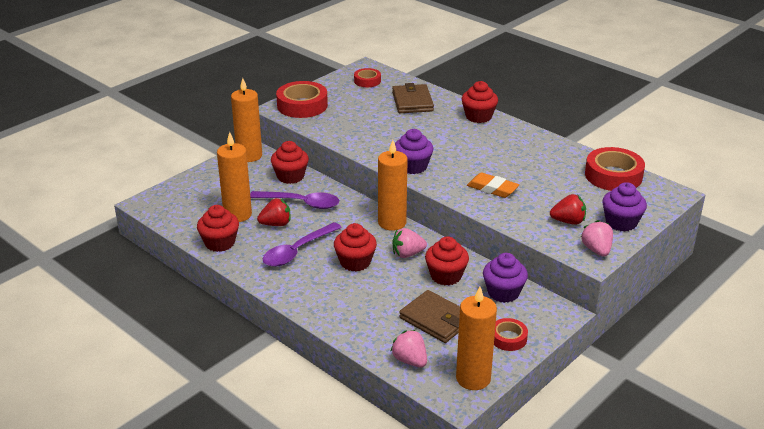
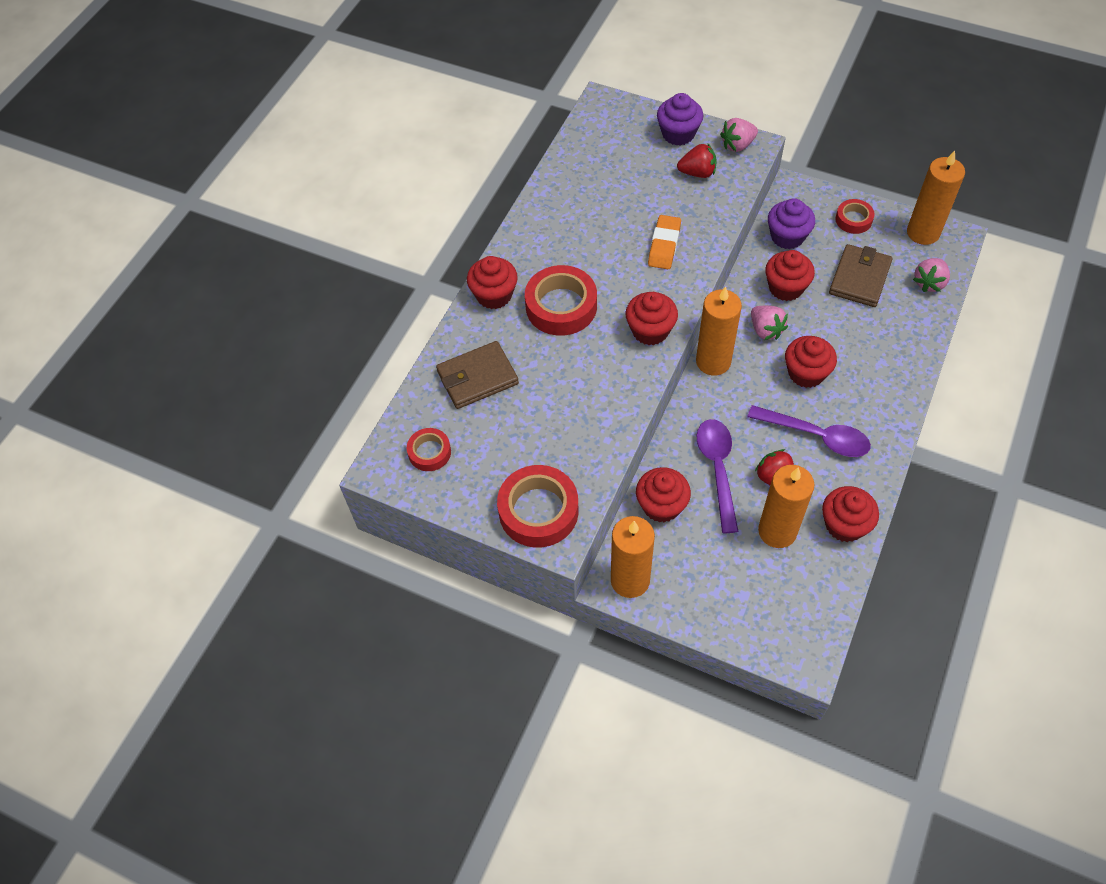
camera: 105 degrees left, 25 degrees up
purple cupcake [395,129,433,174] -> red cupcake [625,292,678,345]
red strawberry [550,194,586,225] -> red strawberry turned 105 degrees clockwise [677,144,717,178]
red tape [585,147,645,191] -> red tape moved to [525,265,597,336]

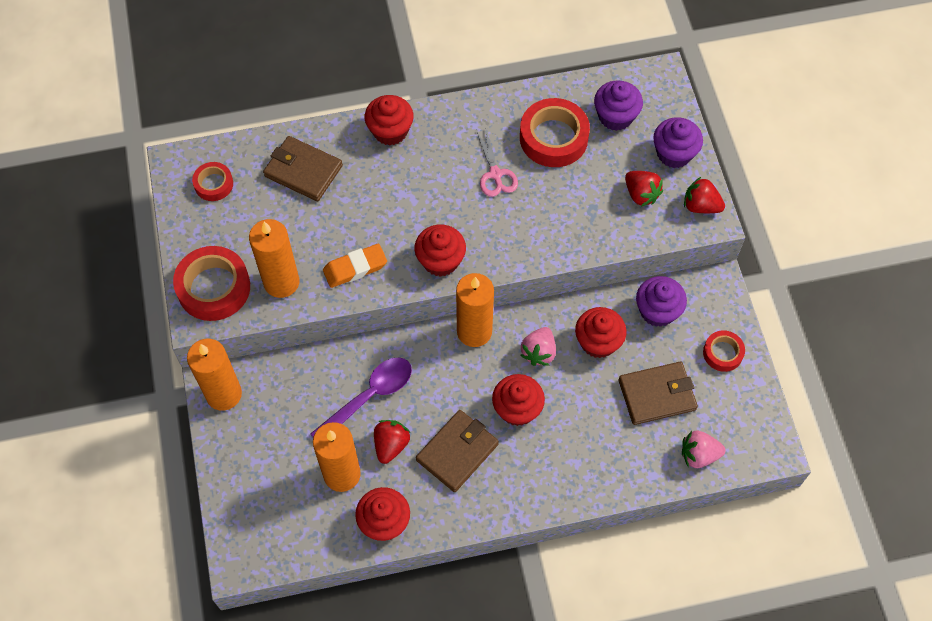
camera: 50 degrees right, 5 degrees up
red tape [525,265,597,336] -> red tape moved to [520,98,590,167]
red cupcake [636,467,691,523] -> none
orange eraser [648,215,681,269] -> orange eraser moved to [323,244,387,288]
pink strawberry [720,118,758,152] -> red strawberry [684,177,725,213]
purple spoon [747,405,871,457] -> brown wallet [416,410,499,492]
orange candle [907,151,965,245] -> orange candle moved to [249,219,300,298]
none -> pink scissors [476,127,518,197]
none -> purple cupcake [594,80,643,131]

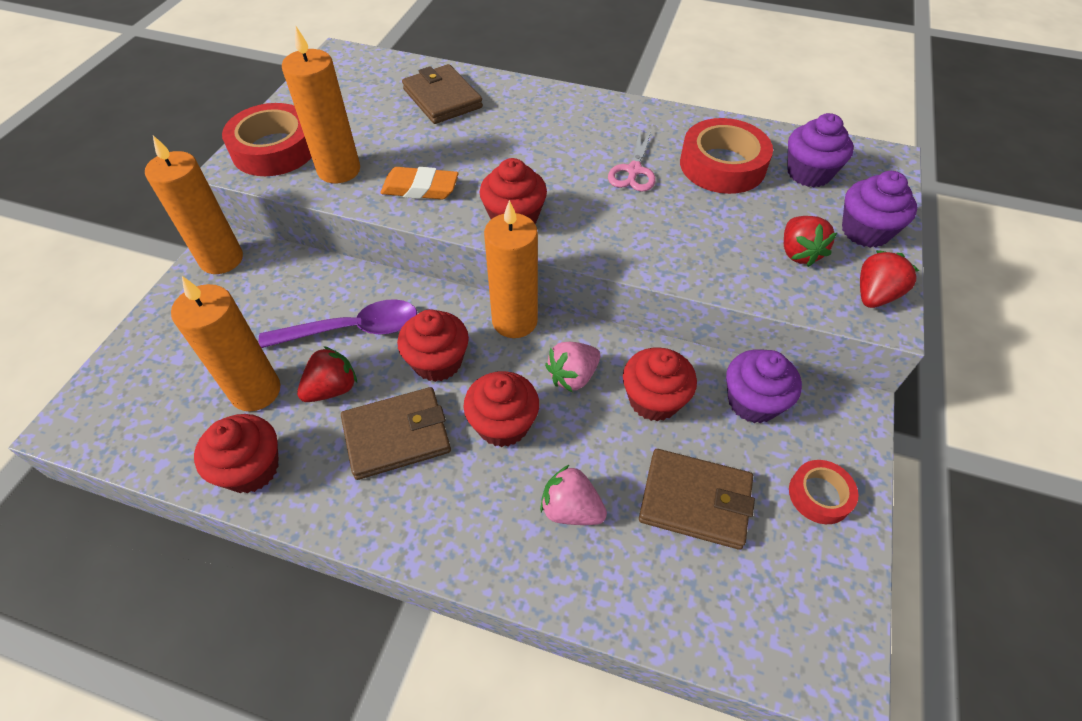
camera: 30 degrees right, 10 degrees down
red tape [192,162,233,201] -> none
red cupcake [365,95,414,146] -> red cupcake moved to [397,309,469,382]
pink strawberry [682,431,726,468] -> pink strawberry moved to [540,464,607,525]
red strawberry [684,177,725,213] -> red strawberry turned 75 degrees clockwise [860,250,920,308]

